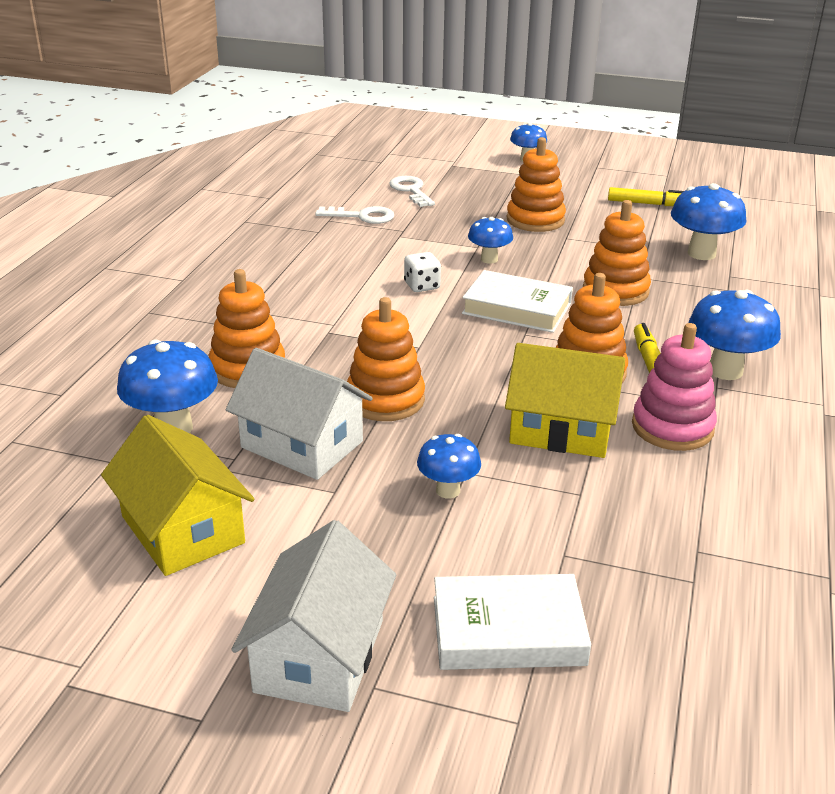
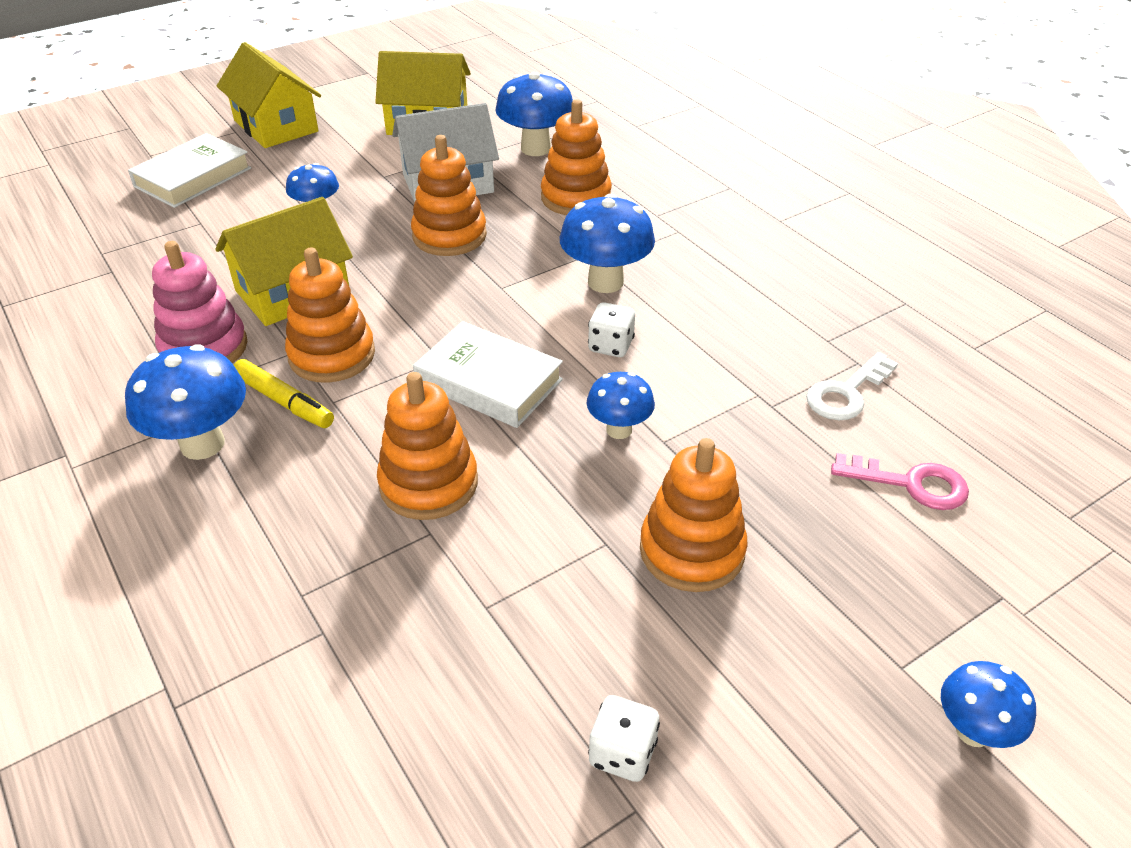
camera: 130 degrees right, 10 degrees up
white house [231,520,396,712] -> yellow house [217,42,321,148]
white key [389,176,435,207] -> pink key [831,453,969,510]
white book [462,270,573,333] -> white book turned 60 degrees clockwise [413,321,563,428]
yellow marker [608,187,684,206] -> white dice [588,695,660,782]
blue mushroom [671,183,747,260] -> blue mushroom moved to [560,194,655,293]

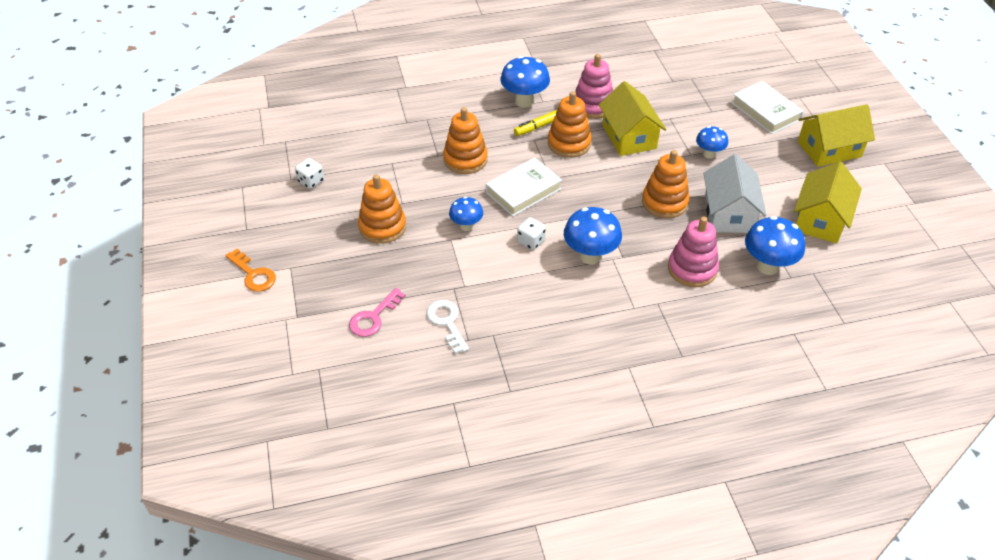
camera: 110 degrees right, 5 degrees up
orange stacking toy [541,99,612,215] -> pink stacking toy [668,217,719,287]
blue mushroom [941,661,1036,748] -> orange key [226,249,276,292]

